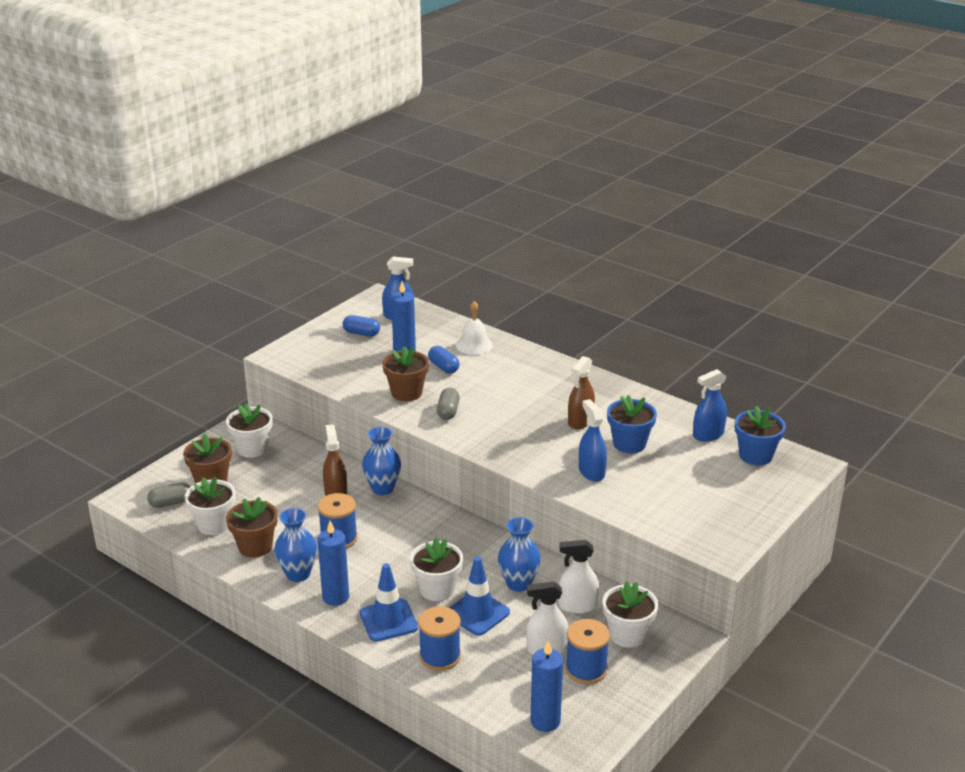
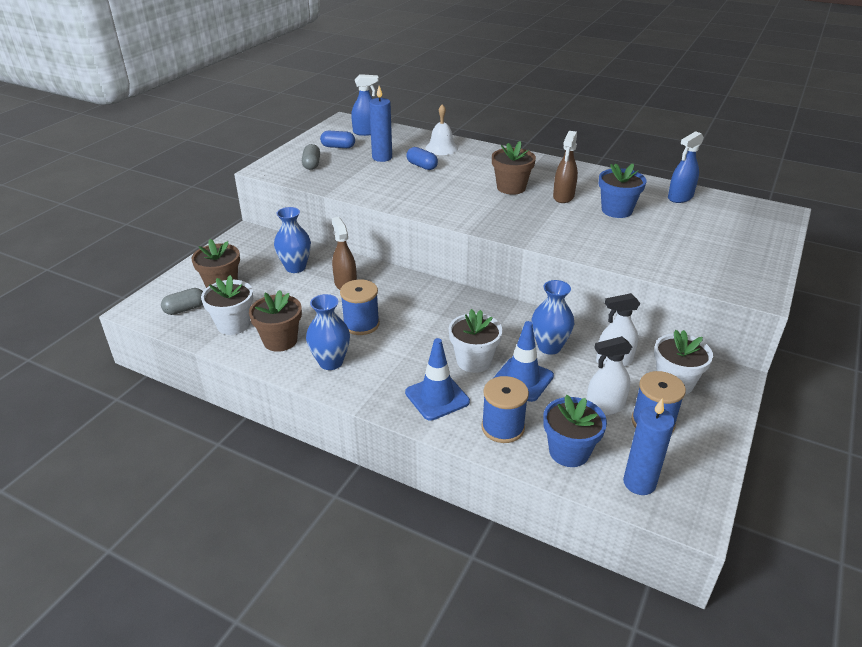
camera: 10 degrees left, 5 degrees up
white flower pot [226,404,273,458] -> none
blue candle [317,521,349,606] -> none
blue vase [362,427,401,495] -> blue vase moved to [274,207,311,273]
brown flower pot [382,346,429,401] -> brown flower pot moved to [492,141,536,195]
grey capsule [437,388,460,420] -> grey capsule moved to [302,144,320,170]
blue spray bottle [579,399,607,482] -> none
blue flower pot [735,406,786,465] -> blue flower pot moved to [543,395,607,467]

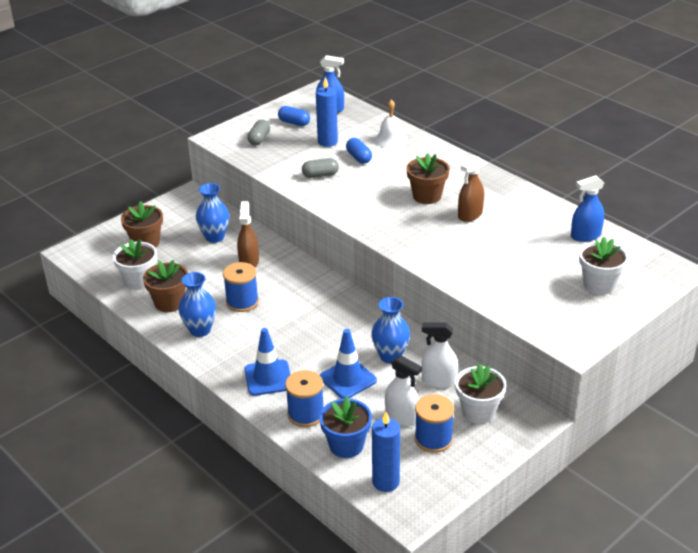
camera: 20 degrees right, 0 degrees up
grey capsule [161,288,203,315] -> grey capsule moved to [302,158,339,178]
white flower pot [449,309,503,373] -> white flower pot moved to [579,237,629,294]
white spray bottle [587,336,632,415] -> white spray bottle turned 150 degrees counterclockwise [385,355,422,426]
blue flower pot [599,163,646,218] -> none

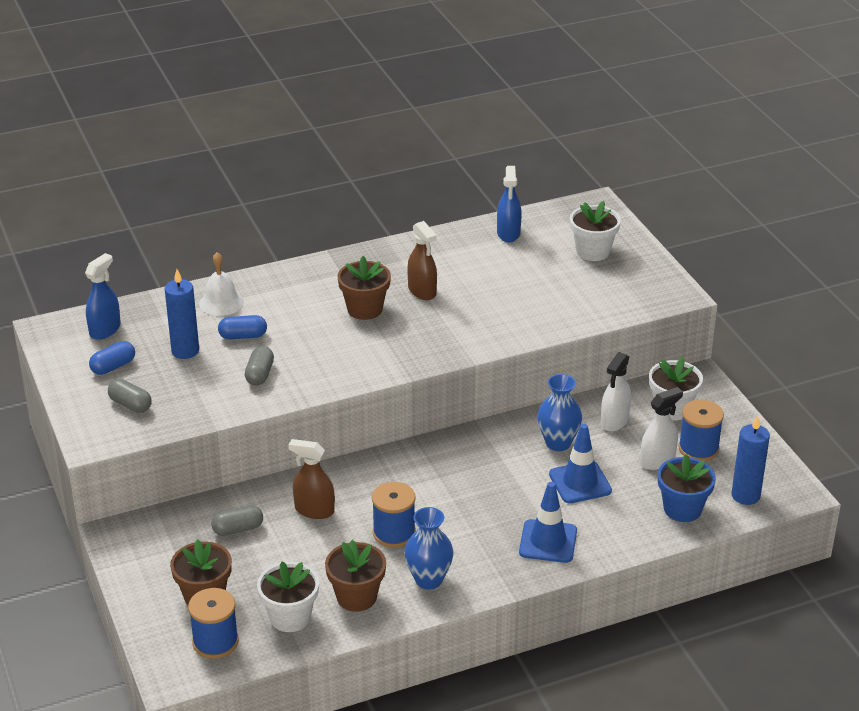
camera: 70 degrees left, 0 degrees up
blue vase [196,183,229,243] -> grey capsule [211,505,263,536]
blue spool [285,370,323,427] -> blue spool moved to [188,588,239,659]

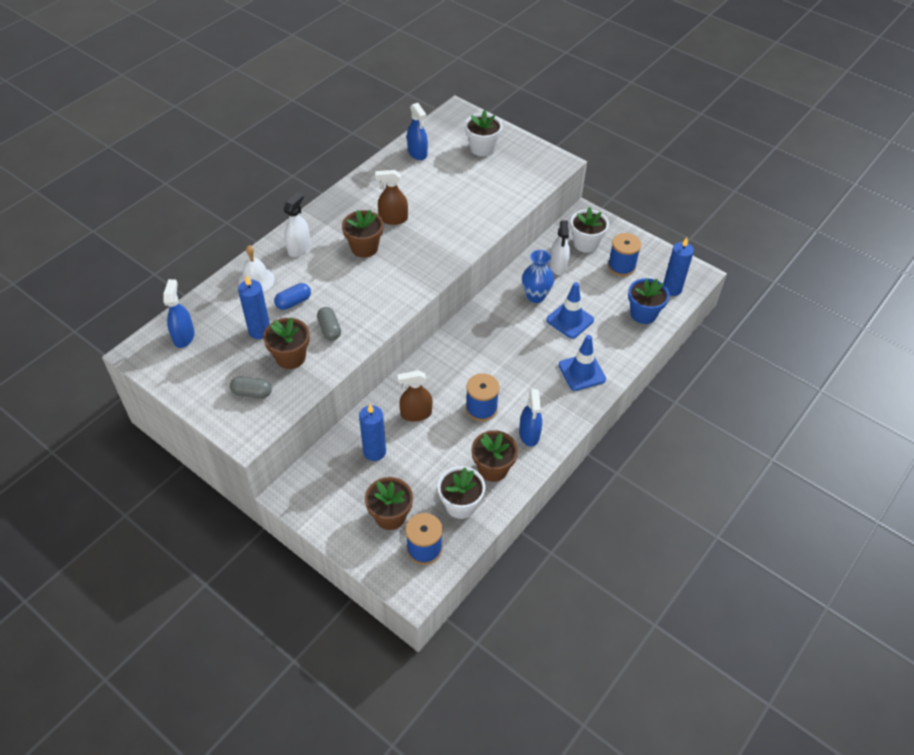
camera: 30 degrees left, 15 degrees up
blue capsule [89,341,135,375] -> none
grey capsule [211,505,263,536] -> blue candle [359,404,386,461]
blue vase [404,507,453,590] -> blue spray bottle [519,389,542,447]
brown spray bottle [407,221,437,300] -> brown spray bottle turned 150 degrees clockwise [375,170,408,225]
white spray bottle [640,387,683,470] -> white spray bottle moved to [283,192,310,257]
none -> brown flower pot [263,317,310,369]

